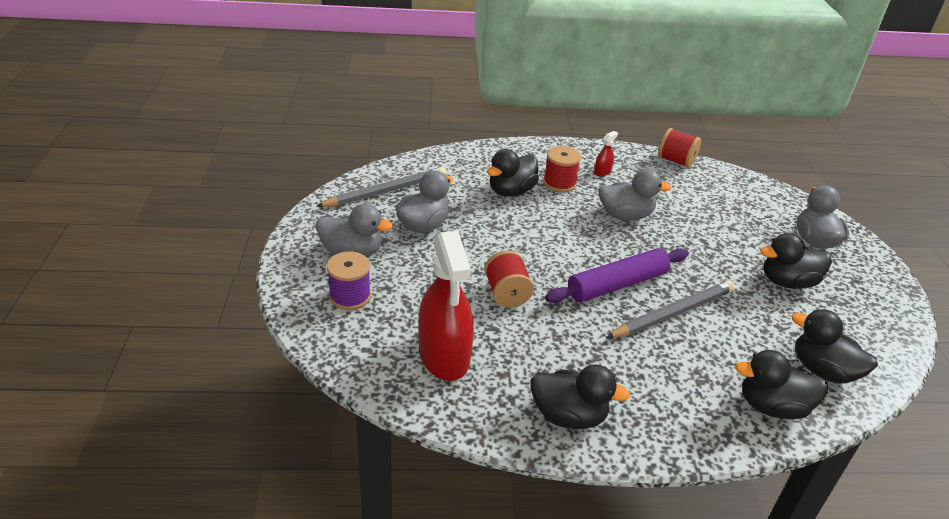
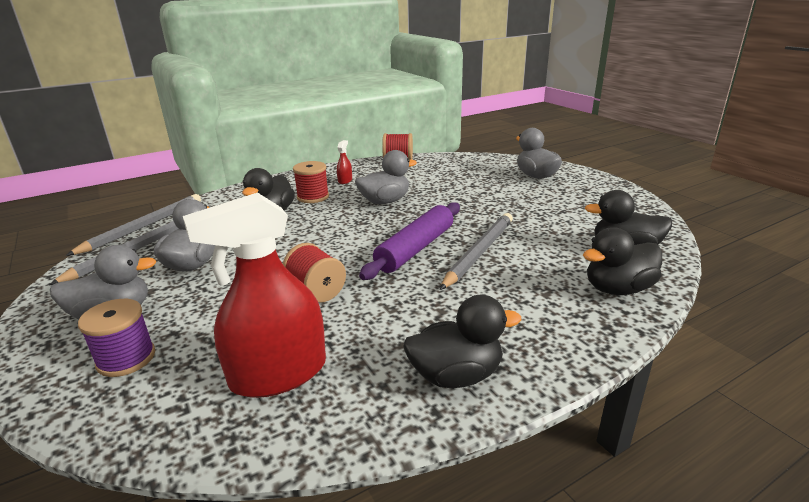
camera: 25 degrees left, 10 degrees down
red spray bottle [418,231,474,381] -> red spray bottle turned 105 degrees clockwise [183,192,326,398]
black duck [760,233,832,289] -> none
none -> grey pencil [66,194,201,256]

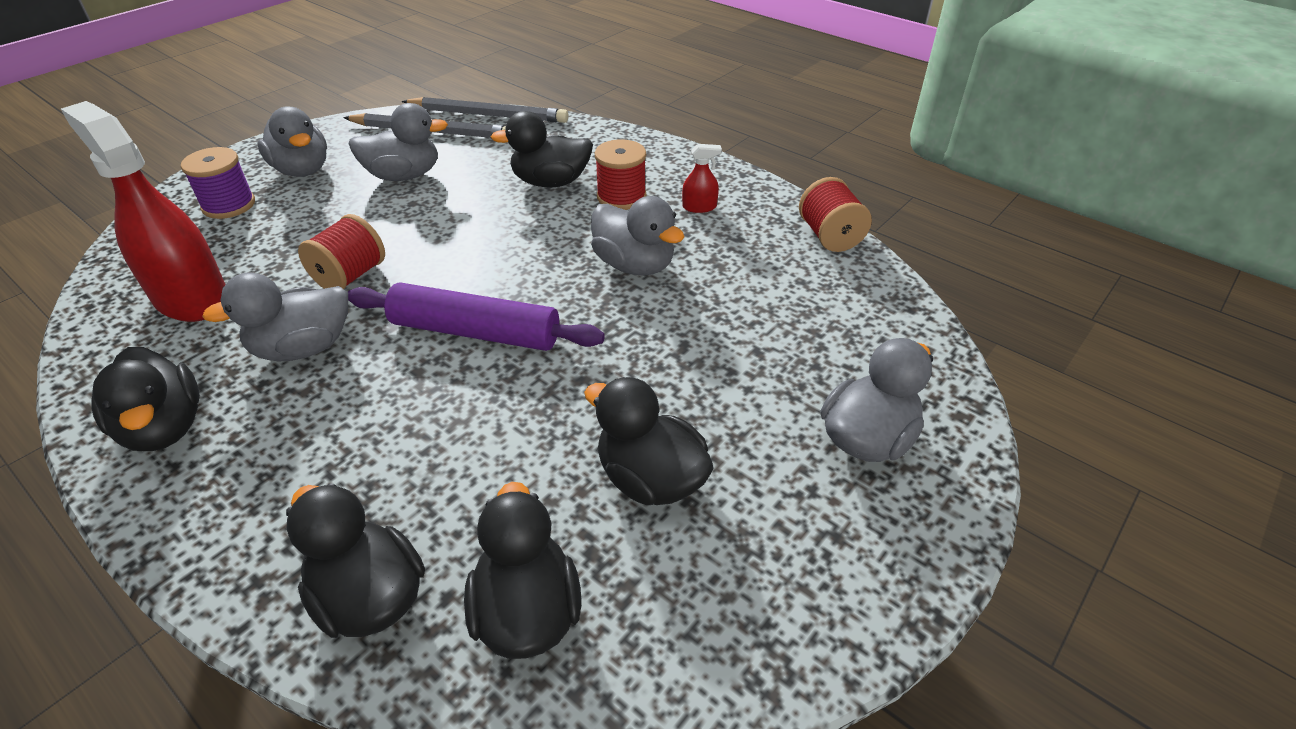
camera: 70 degrees right, 15 degrees up
grey pencil [440,213,513,290] -> none
none -> grey duck [202,272,348,362]
none -> black duck [584,377,714,505]

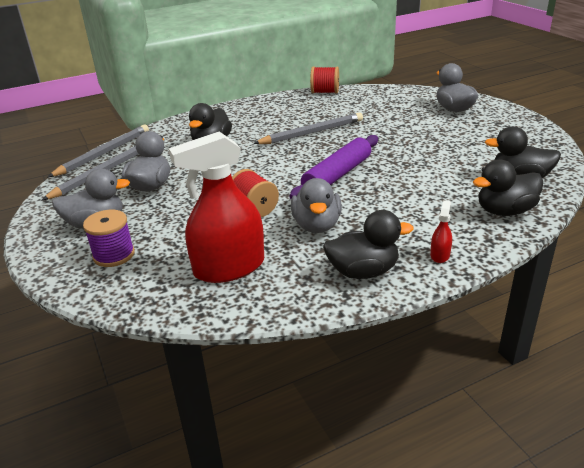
camera: 65 degrees left, 10 degrees down
black duck [584,377,714,505] -> none
grey duck [591,196,685,276] -> grey pencil [253,113,363,144]
red spool [595,139,646,210] -> none
red spray bottle [682,144,722,213] -> red spray bottle moved to [430,200,452,263]

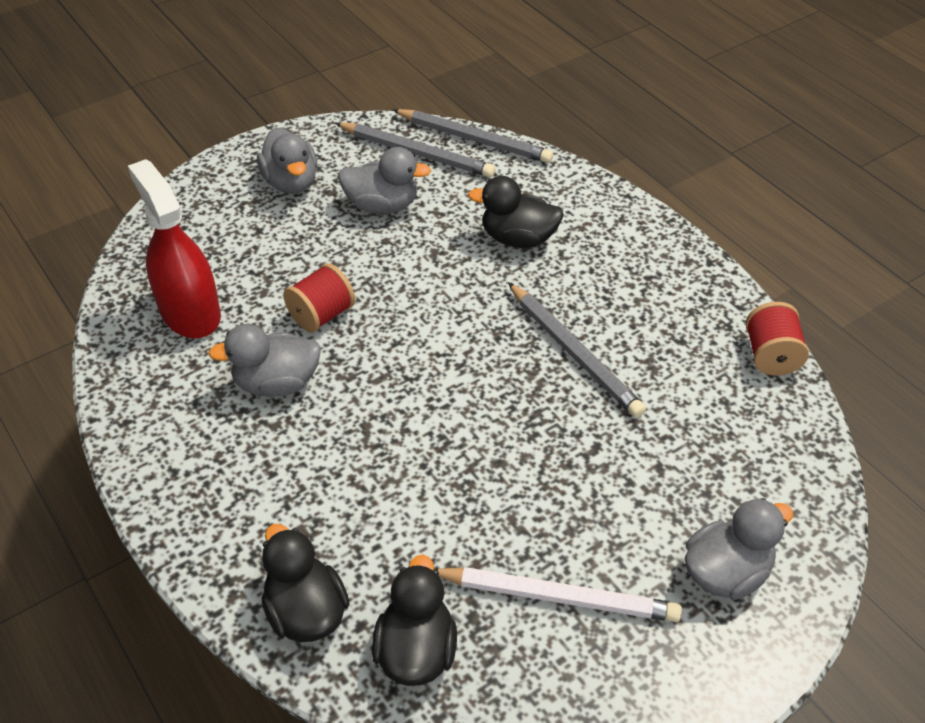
camera: 80 degrees right, 15 degrees up
purple spool [83,210,135,267] -> none
purple rolling pin [289,135,378,199] -> none
black duck [323,210,414,279] -> none
red spray bottle [430,200,452,263] -> none
none -> white pencil [436,567,682,622]

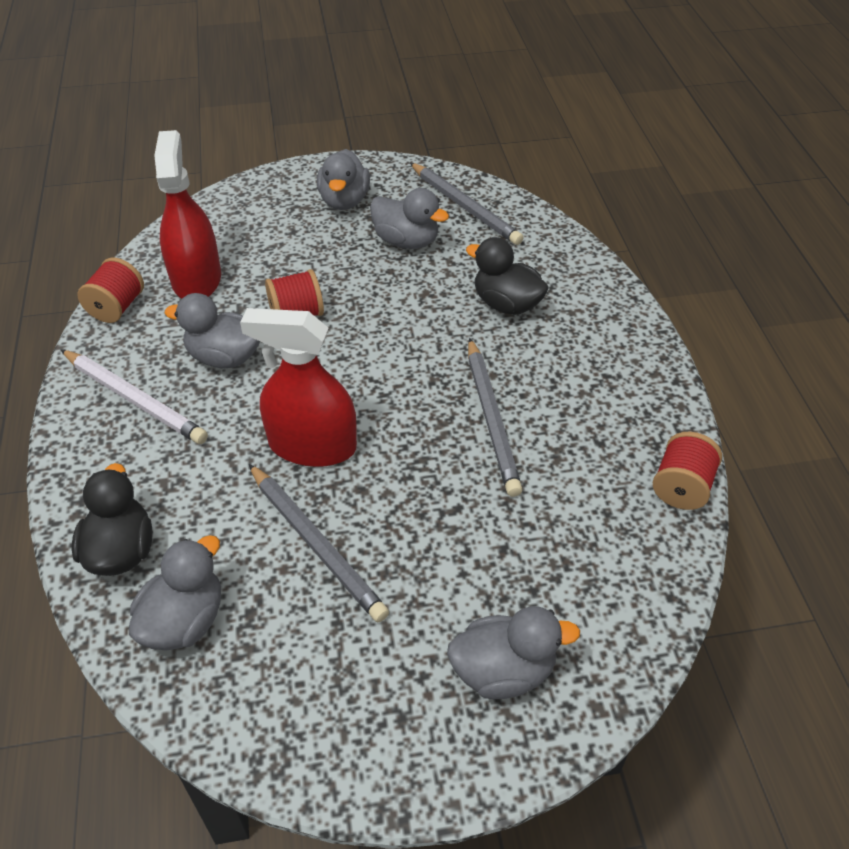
camera: 25 degrees right, 0 degrees up
black duck [372,555,457,686] -> grey duck [129,535,221,650]
grey pencil [393,109,553,163] -> grey pencil moved to [249,464,389,622]
white pencil [436,567,682,622] -> white pencil moved to [61,350,208,444]
none -> red spool [77,258,144,323]
none -> red spray bottle [240,308,357,467]

